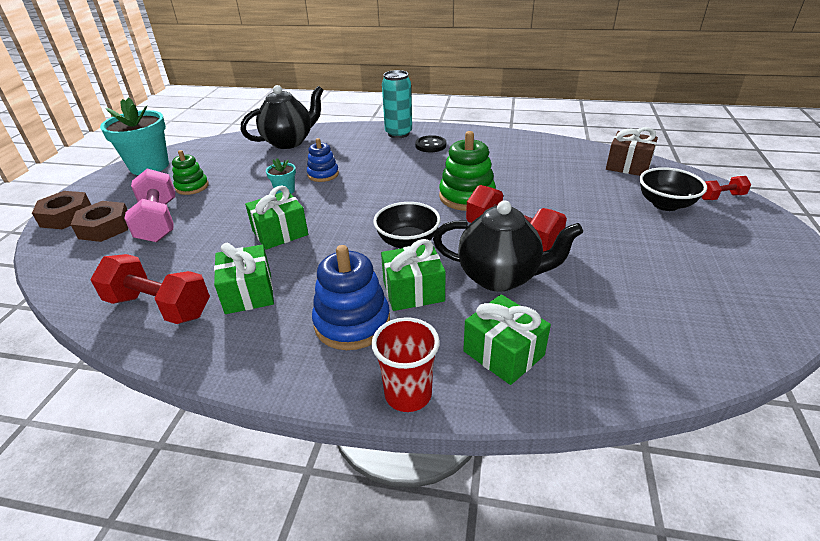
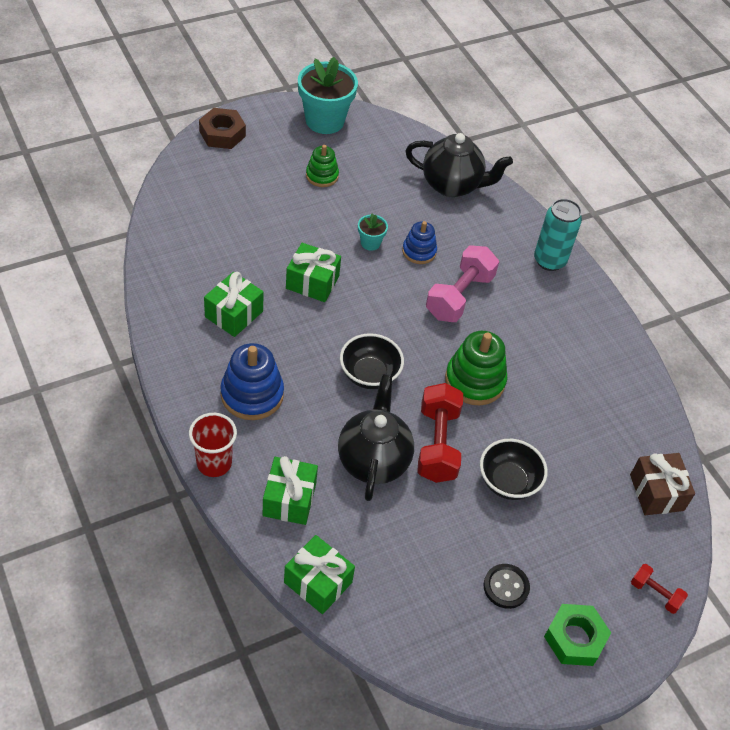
camera: 45 degrees right, 15 degrees up
brown nut [70,201,128,242] -> none
red dumbbell [91,254,210,324] -> none
pink dumbbell [124,168,175,242] -> pink dumbbell moved to [426,245,499,322]
green gift [381,239,446,311] -> green gift moved to [284,535,355,614]
black button [415,135,446,152] -> black button moved to [484,564,530,609]
black teapot [433,201,583,292] -> black teapot turned 150 degrees counterclockwise [338,374,414,501]
black bowl [639,167,707,211] -> black bowl moved to [480,439,548,500]
none -> green nut [544,604,611,666]

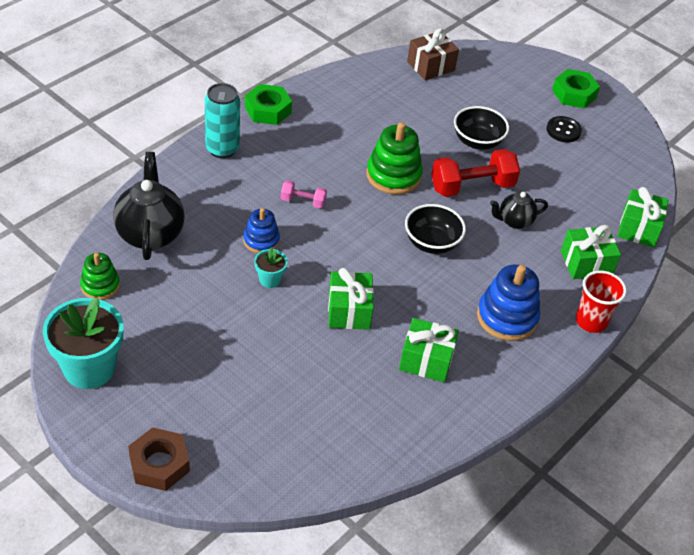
camera: 110 degrees left, 5 degrees down
green stacking toy [306,145,339,187] -> green stacking toy moved to [80,253,120,300]
black teapot [338,374,414,501] -> black teapot [490,192,548,229], size x0.56
pink dumbbell [426,245,499,322] -> pink dumbbell [281,180,327,209], size x0.52
red dumbbell [631,564,688,614] -> none
none -> green nut [245,84,292,125]

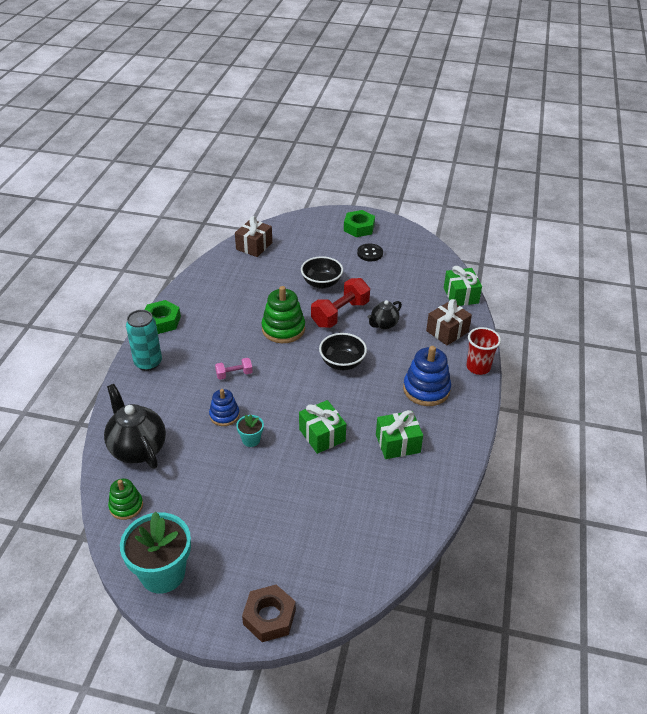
camera: 25 degrees left, 5 degrees down
green gift [561,225,621,279] -> brown gift [426,299,472,345]

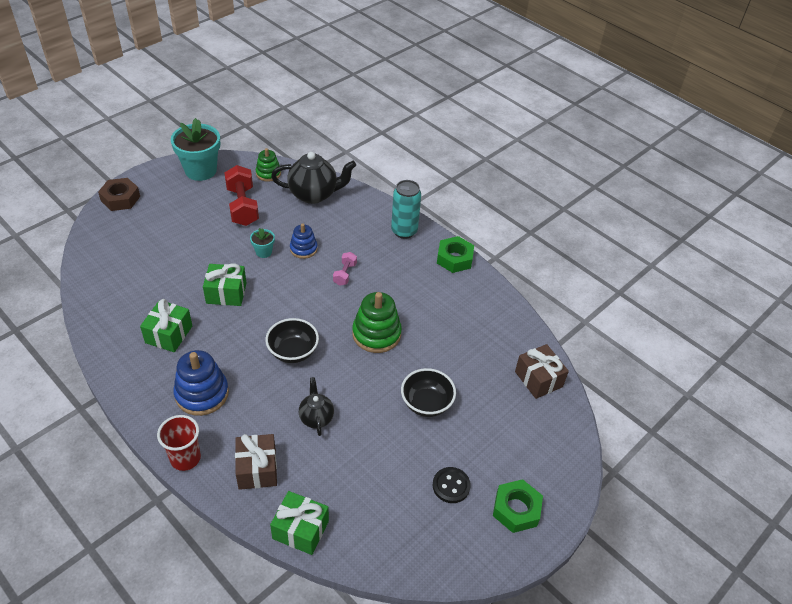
camera: 120 degrees right, 5 degrees up
red dumbbell [311,278,370,328] -> red dumbbell moved to [224,165,259,226]

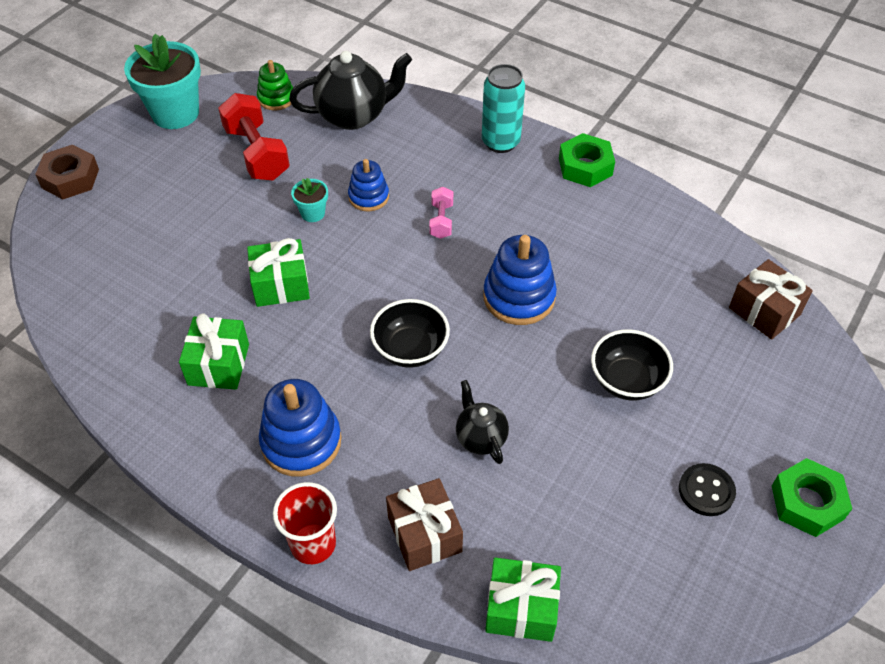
camera: 10 degrees left, 5 degrees up
green stacking toy [352,292,402,353] -> blue stacking toy [483,235,557,325]

